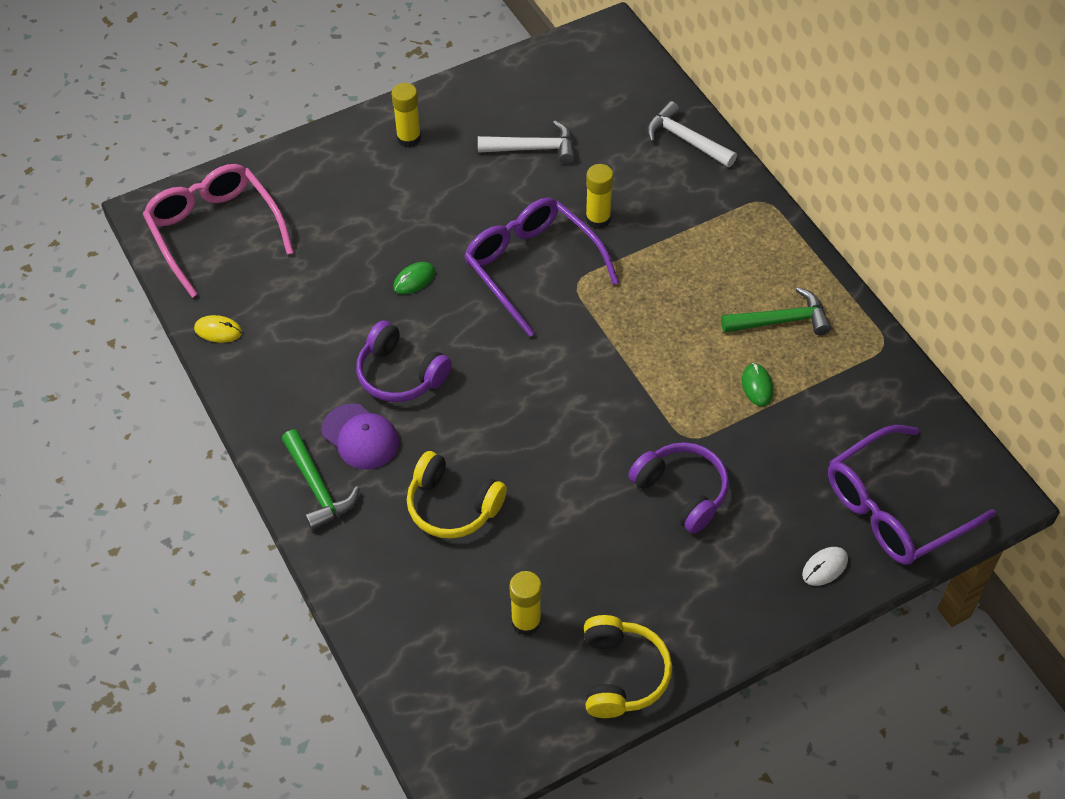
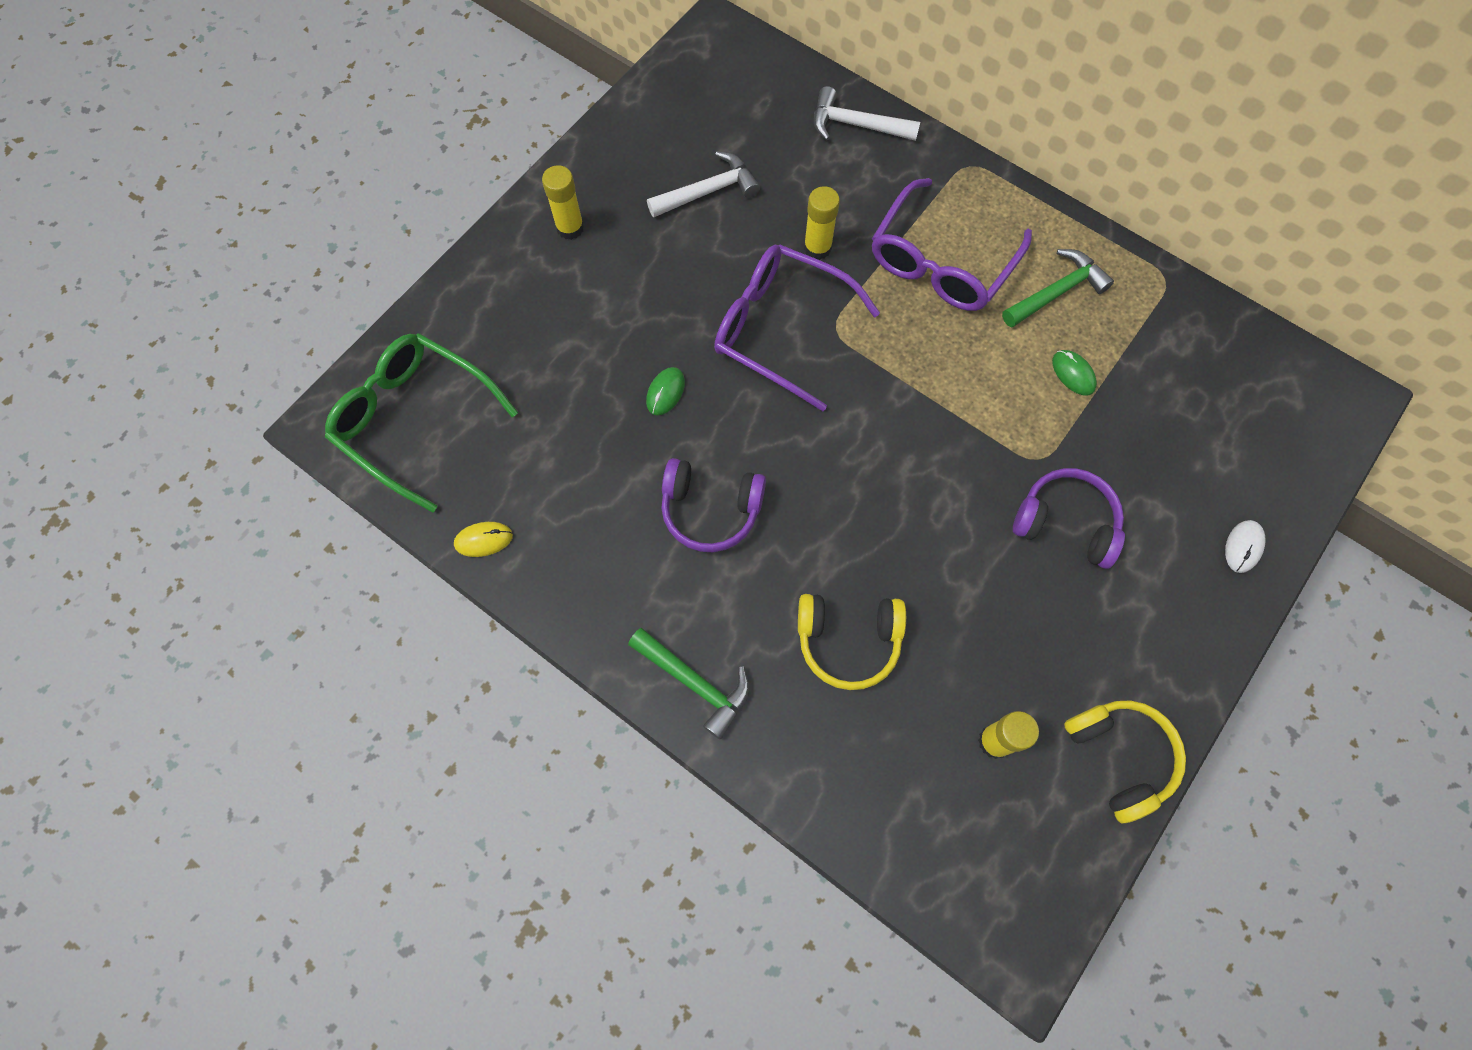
camera: 25 degrees left, 15 degrees up
pink glasses [143,164,294,298] -> green glasses [325,333,518,512]
purple cap [322,403,399,469] -> none
purple glasses [828,425,996,565] -> purple glasses moved to [872,178,1032,311]

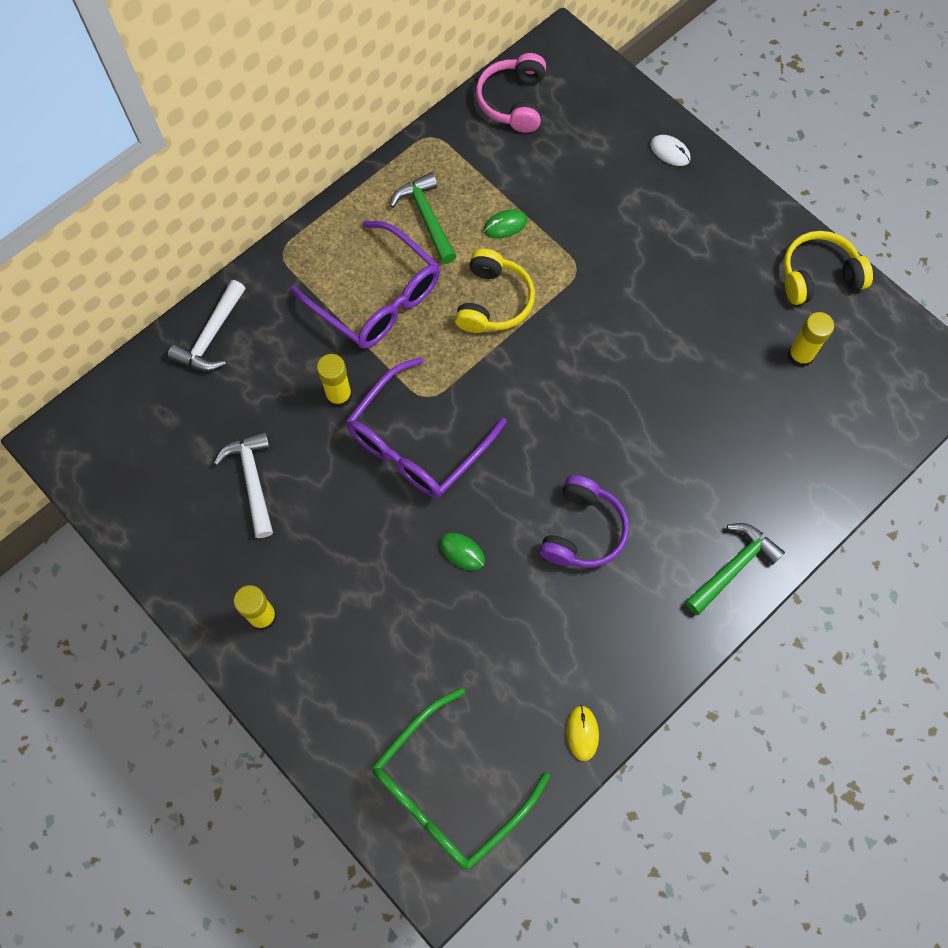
camera: 80 degrees left, 0 degrees up
yellow headphones [798,594,906,690] -> yellow headphones moved to [455,248,535,333]
purple headphones [1013,468,1125,569] -> none
none -> pink headphones [476,53,546,133]

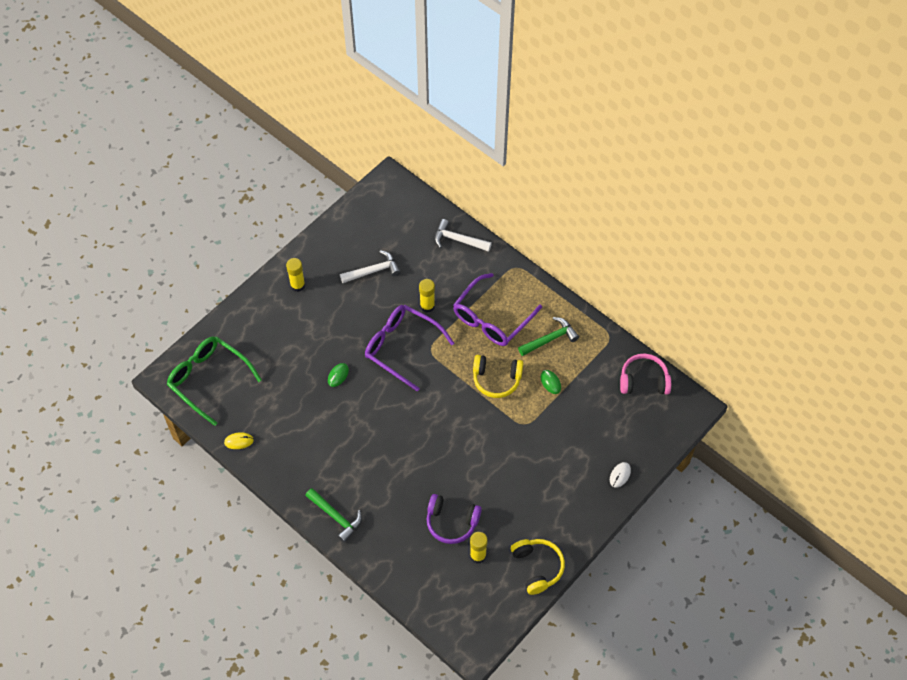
camera: 85 degrees right, 10 degrees down
purple headphones [539,475,629,568] -> purple headphones moved to [426,494,482,544]

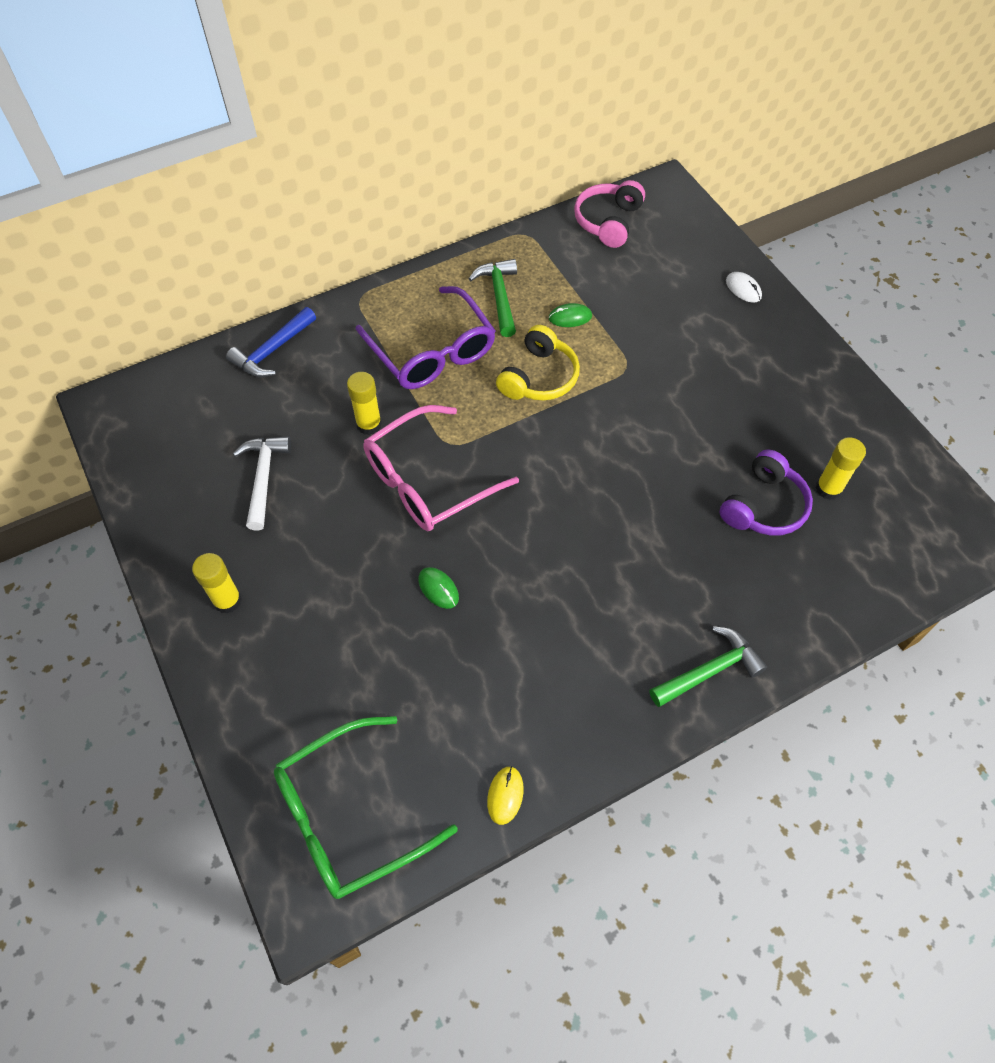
camera: 70 degrees left, 0 degrees up
purple glasses [365,305,454,392] -> pink glasses [363,405,519,531]
white hammer [434,219,492,252] -> blue hammer [226,307,316,378]
yellow headphones [511,539,565,595] -> none

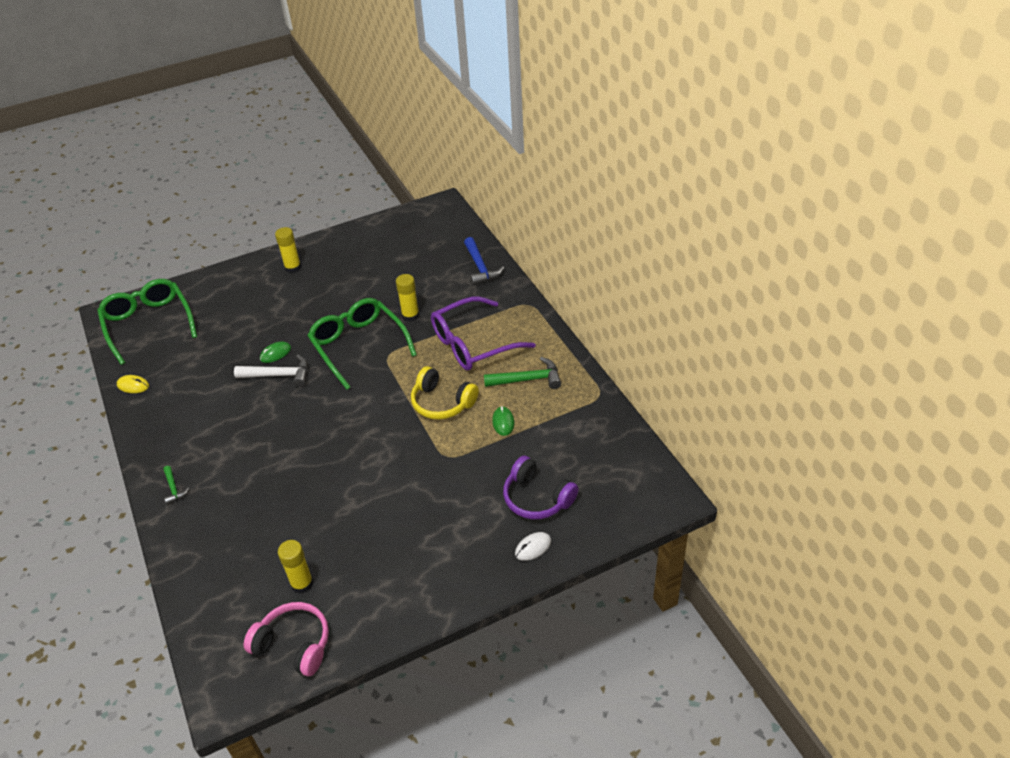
camera: 95 degrees right, 15 degrees down
blue hammer [226,307,316,378] -> blue hammer turned 150 degrees counterclockwise [464,237,505,286]
white hammer [233,436,291,530] -> white hammer moved to [234,354,308,387]
pink glasses [363,405,519,531] -> green glasses [307,298,417,390]
pink headphones [574,180,645,248] -> pink headphones moved to [244,602,329,676]
green hammer [649,626,767,707] -> green hammer [163,466,189,505], size x0.56
purple headphones [720,450,813,536] -> purple headphones moved to [503,456,579,519]

